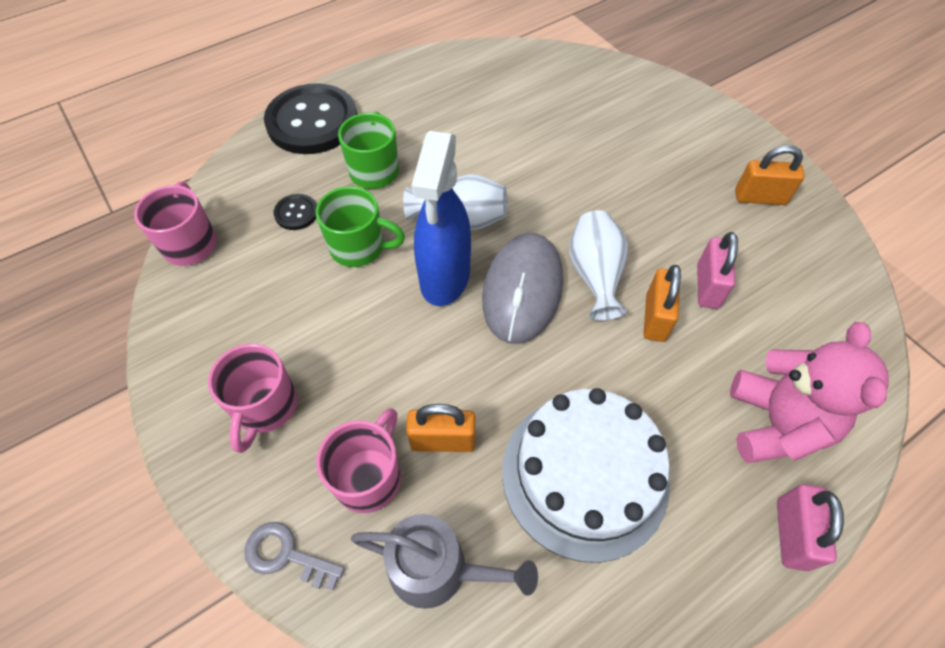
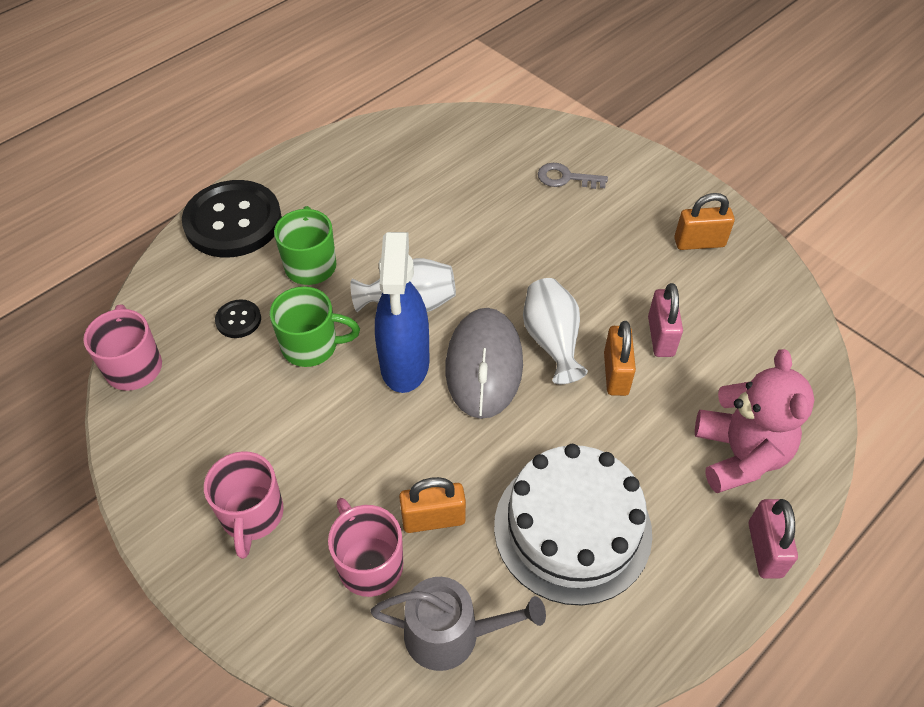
camera: 10 degrees left, 5 degrees down
grey key [244,522,345,590] -> grey key moved to [538,163,608,189]
pink mug [316,408,401,513] -> pink mug turned 45 degrees counterclockwise [328,498,403,597]

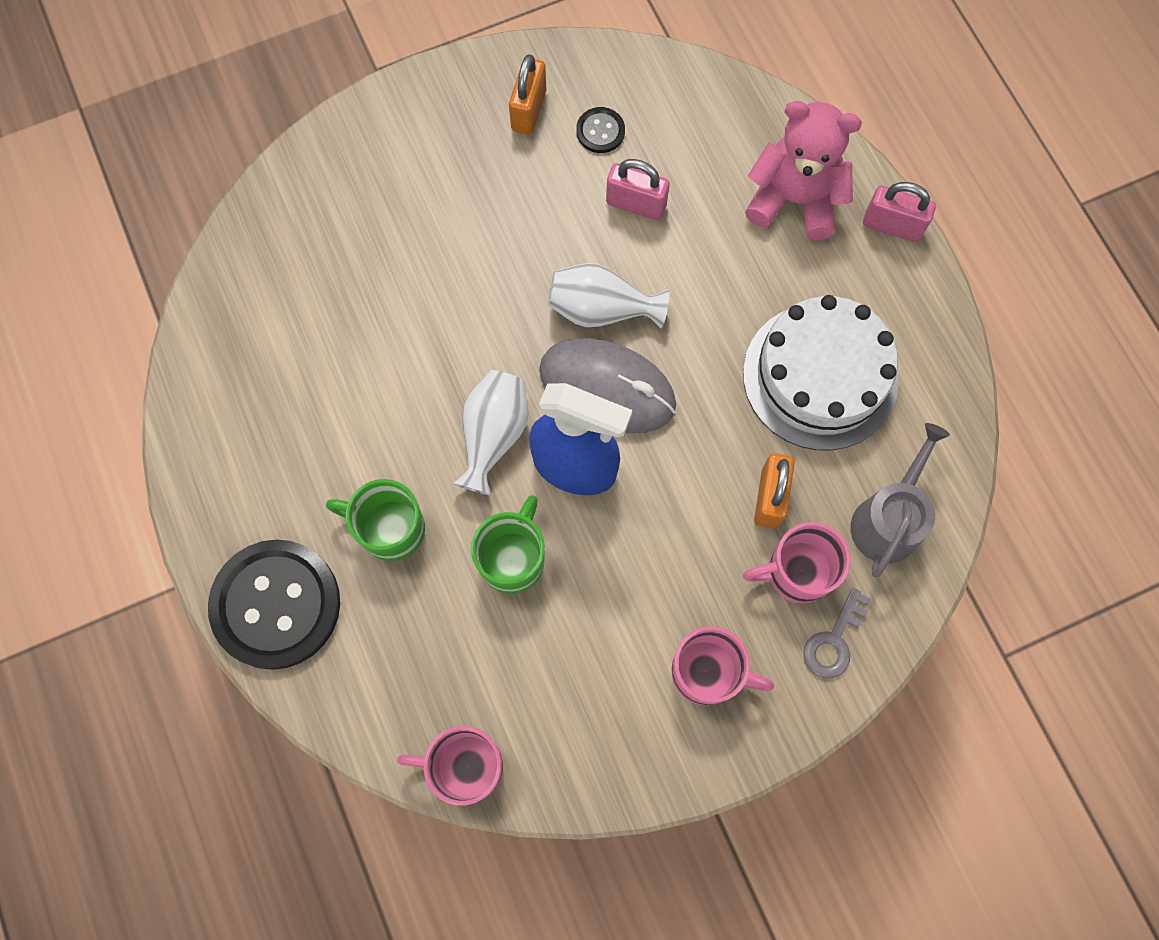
camera: 70 degrees left, 20 degrees up
black button [215,299,261,338] -> black button moved to [576,107,625,153]
grey key [538,163,608,189] -> grey key moved to [803,588,871,679]
orange padlock [604,321,636,396] -> none

